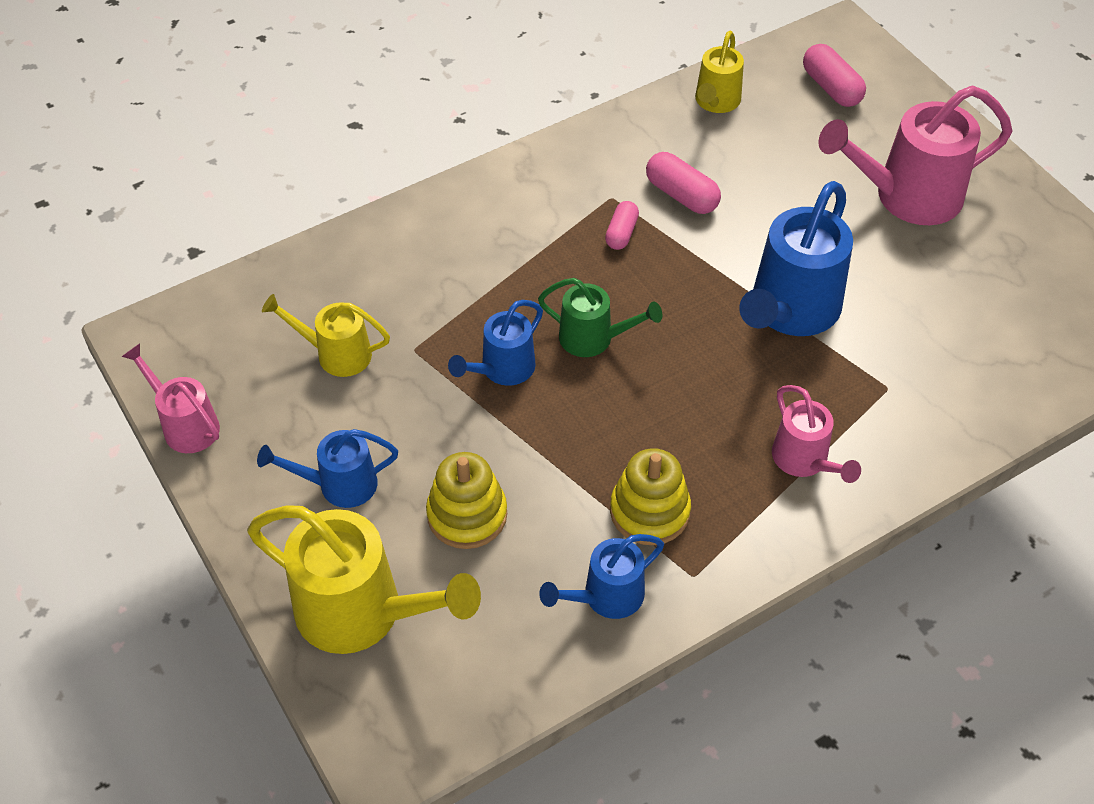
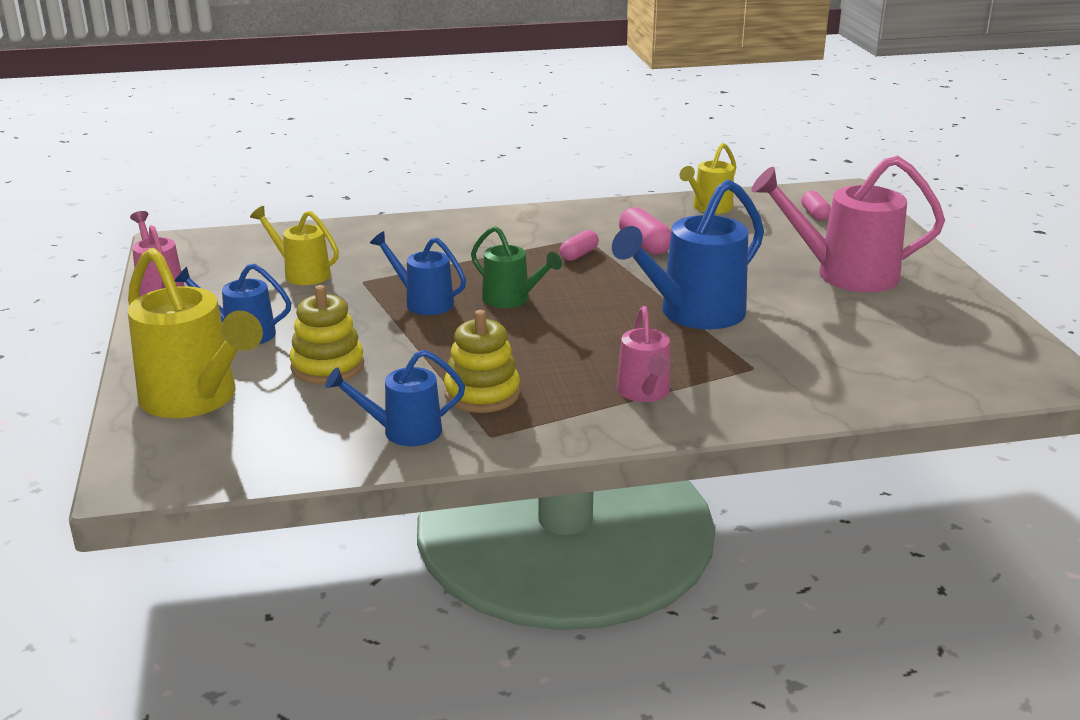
camera: 20 degrees right, 25 degrees down
blue watering can [448,300,543,386] -> blue watering can turned 60 degrees clockwise [370,231,466,315]
pink capsule [803,44,866,107] -> pink capsule [801,191,831,221], size x0.66

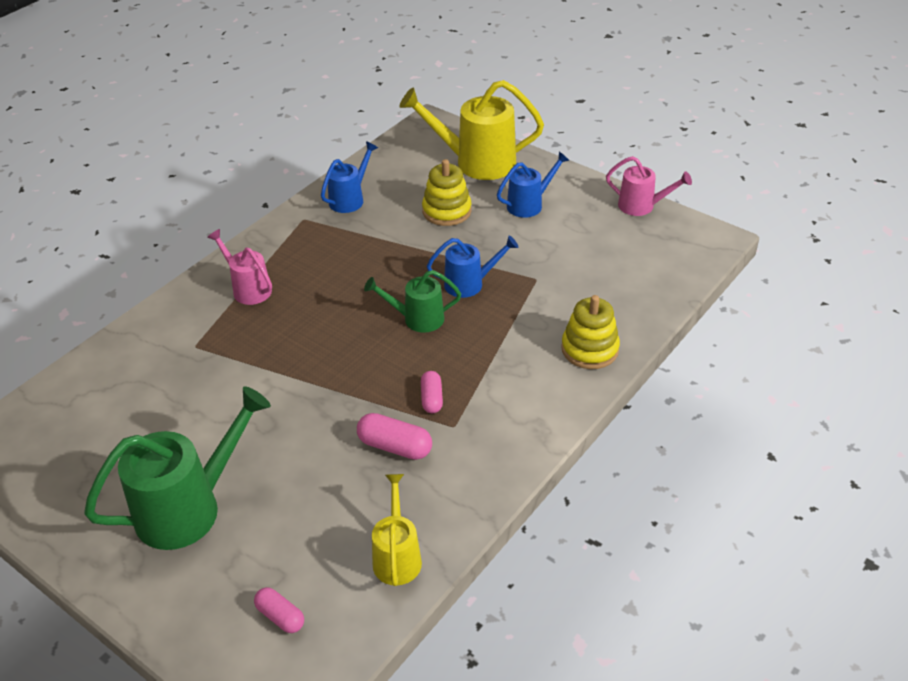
camera: 140 degrees right, 15 degrees up
yellow watering can [250,206,339,285] -> none
yellow stacking toy [444,310,520,413] -> yellow stacking toy moved to [561,295,620,369]
blue watering can [612,179,764,329] -> none
pink watering can [751,156,945,292] -> green watering can [84,387,271,550]

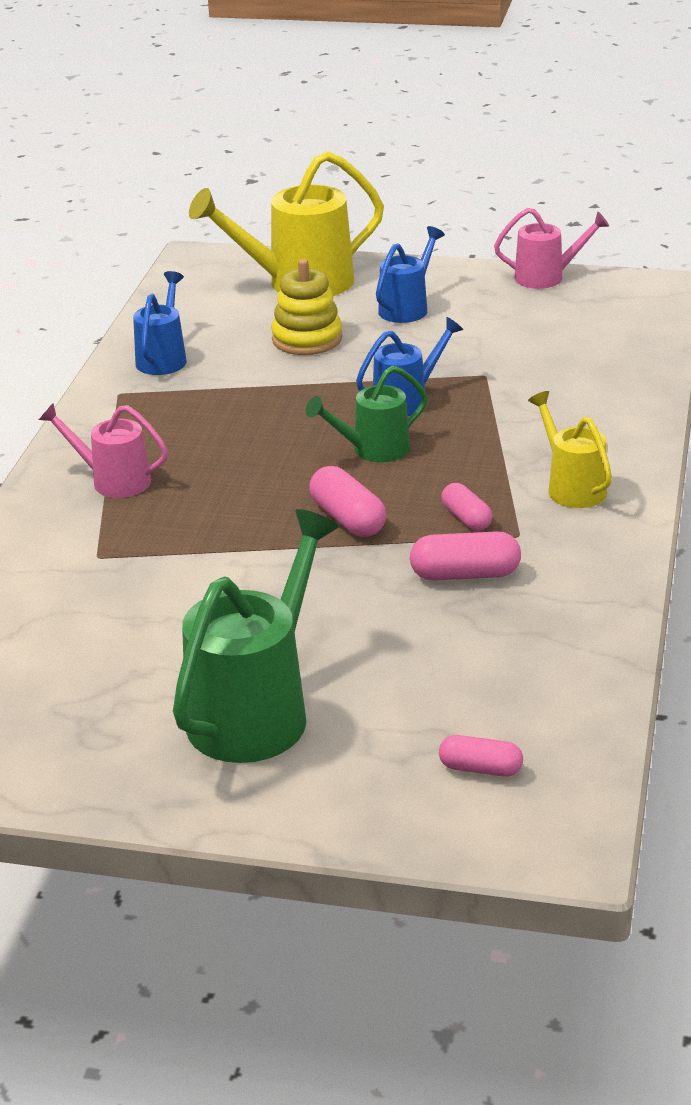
camera: 25 degrees left, 10 degrees down
yellow watering can [372,474,422,586] -> yellow watering can moved to [528,391,612,508]
yellow stacking toy [561,295,620,369] -> none
none -> pink capsule [309,466,386,537]

